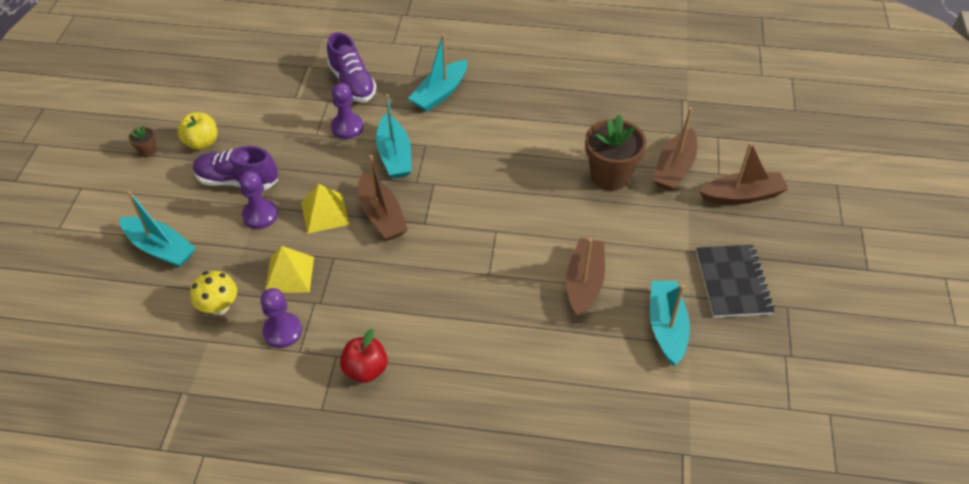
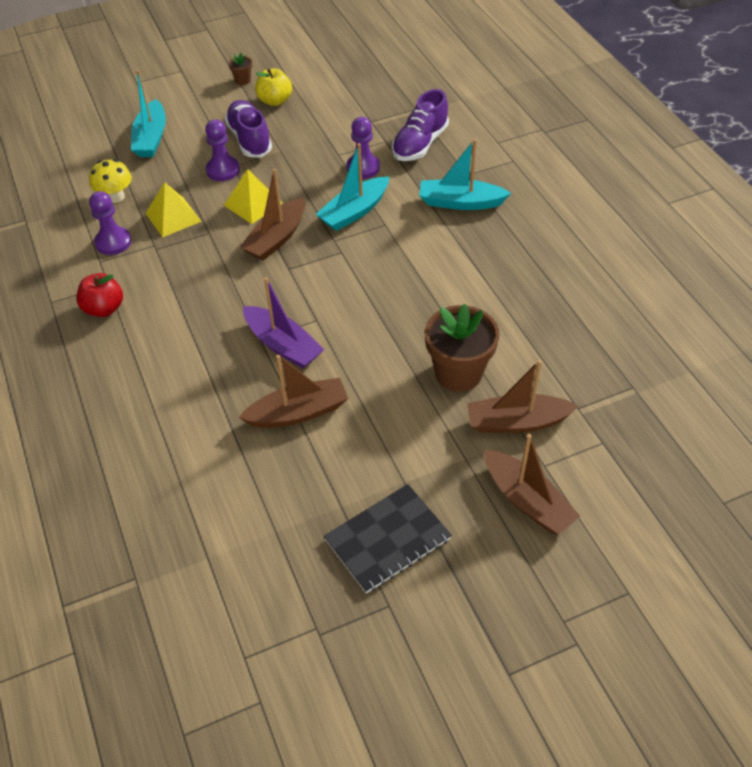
camera: 60 degrees right, 0 degrees up
turquoise boat [650,281,690,365] -> none
none -> purple boat [243,277,324,368]

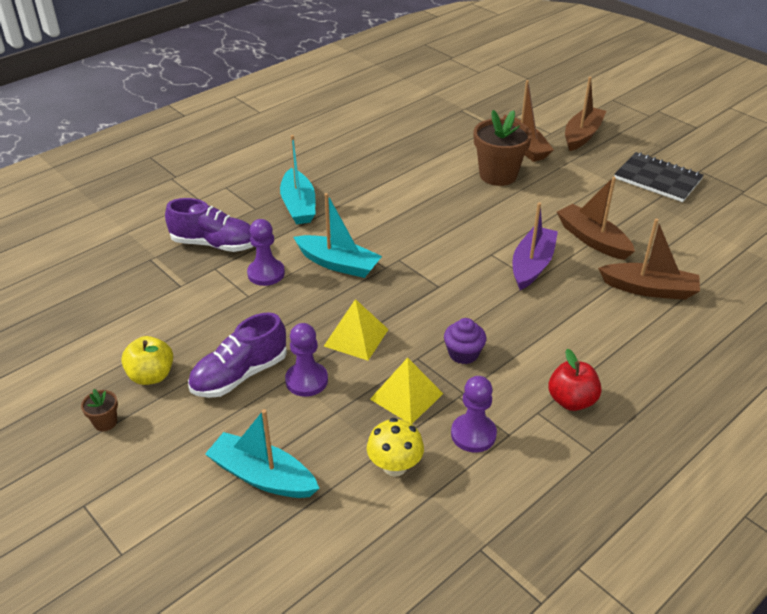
camera: 110 degrees left, 10 degrees down
turquoise boat [131,70,166,157] -> turquoise boat turned 135 degrees counterclockwise [205,409,319,498]
brown boat [240,169,306,261] -> brown boat moved to [598,219,700,300]
none -> purple cupcake [444,318,486,364]

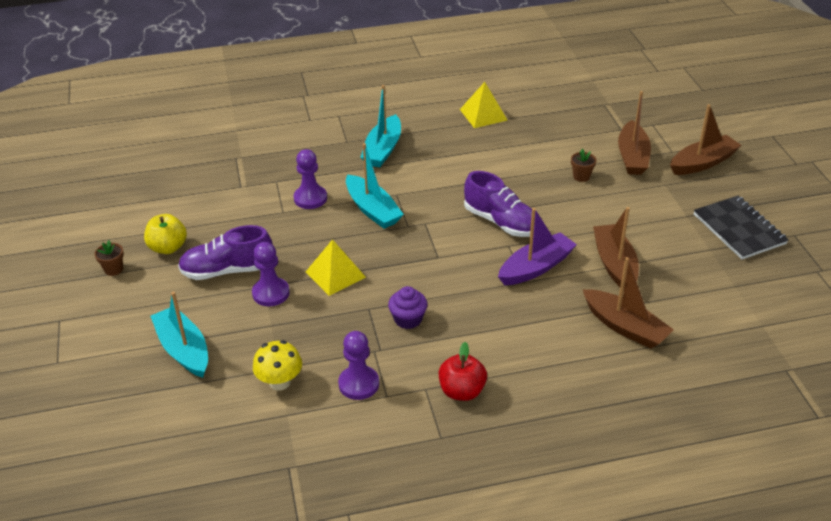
camera: 30 degrees right, 0 degrees up
purple shoe [165,198,253,252] -> purple shoe moved to [464,171,532,237]
yellow pyramid [370,357,443,424] -> yellow pyramid moved to [460,82,507,128]
brown flower pot [474,110,532,186] -> brown flower pot [571,149,596,182], size x0.44

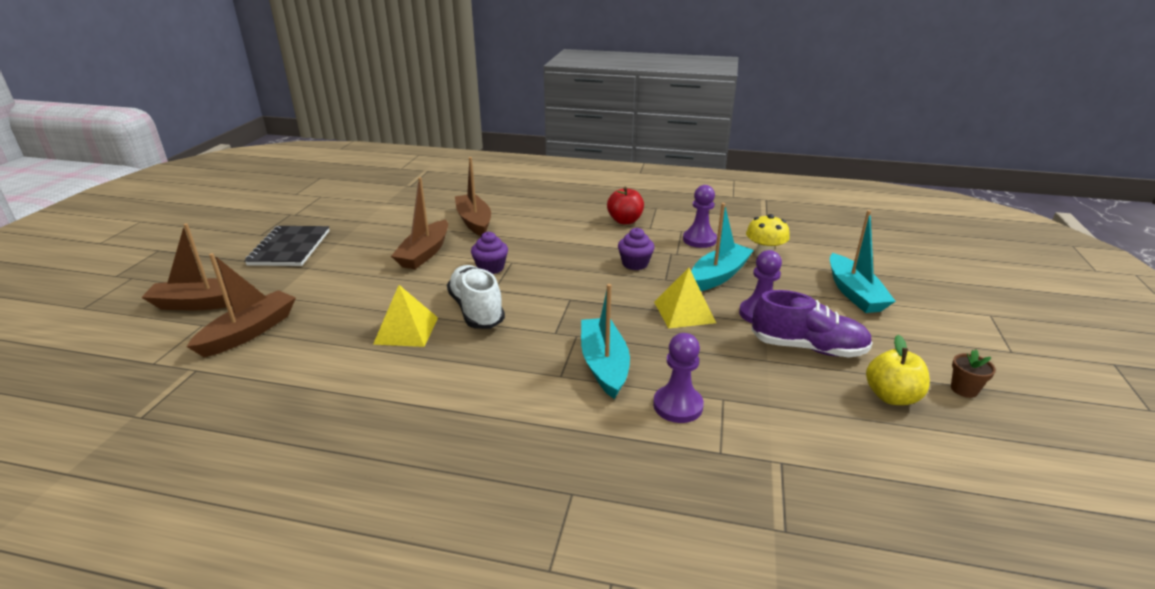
camera: 155 degrees left, 10 degrees down
turquoise boat [360,85,401,167] -> turquoise boat moved to [691,203,754,291]
yellow pyramid [460,82,507,128] -> yellow pyramid moved to [373,285,438,347]
purple shoe [464,171,532,237] -> white shoe [447,265,505,329]
purple boat [498,208,577,285] -> purple cupcake [471,232,508,274]
brown flower pot [571,149,596,182] -> none

